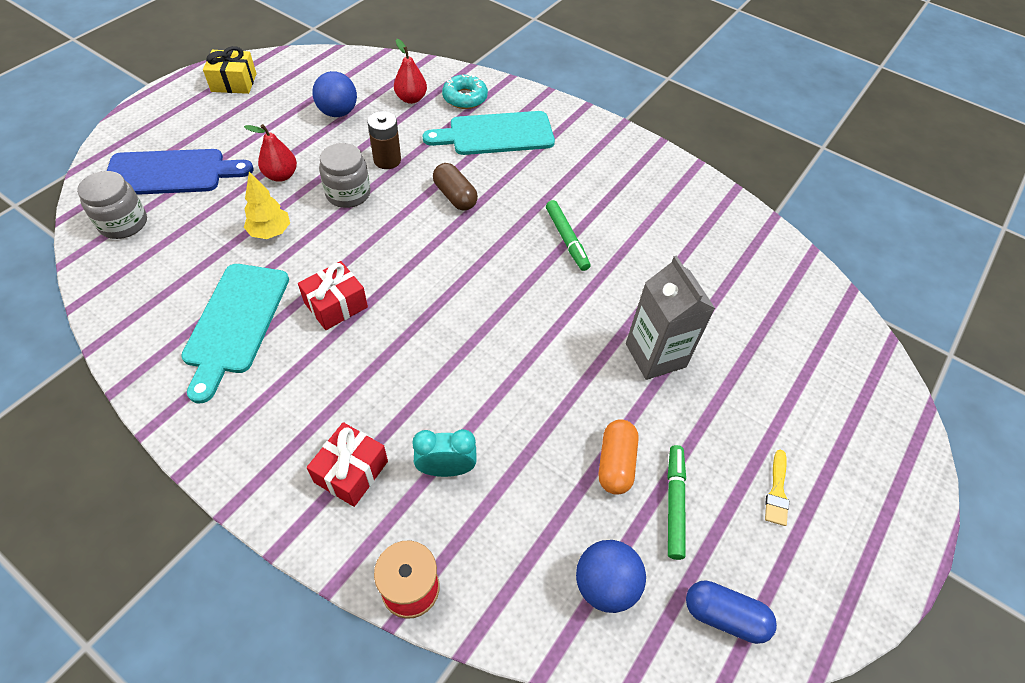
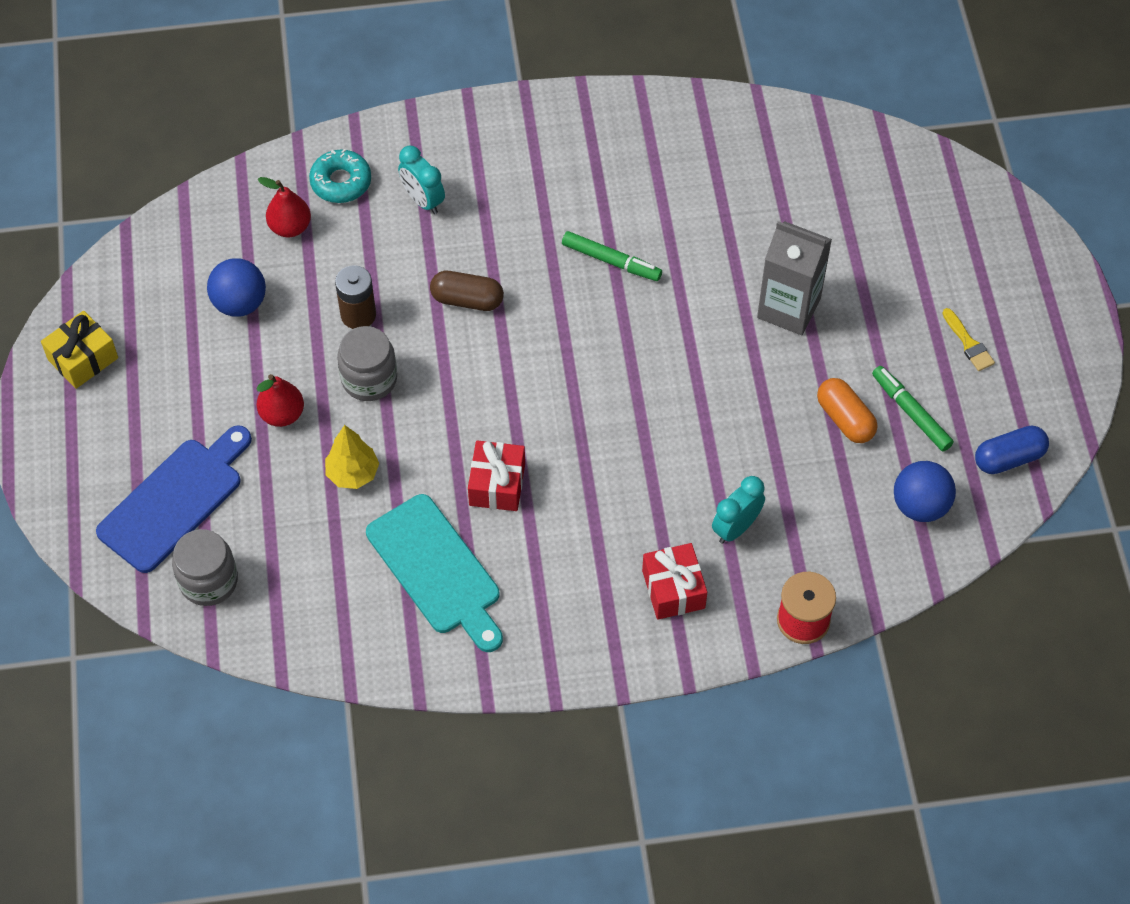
camera: 40 degrees left, 5 degrees up
turquoise cutting board [423,111,555,155] -> turquoise clock [398,146,445,214]

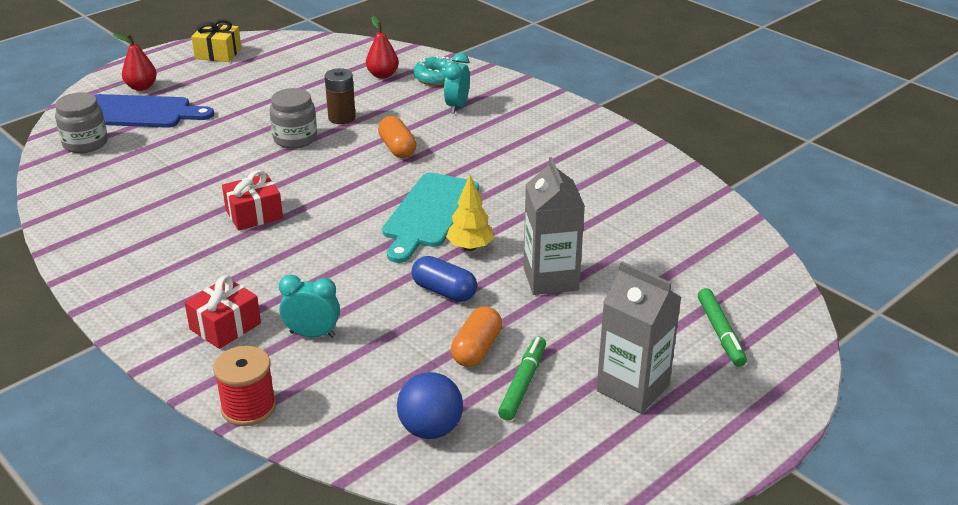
camera: 55 degrees right, 25 degrees down
blue ball [207,258,266,317] -> none
red pear [257,374,304,427] -> red pear moved to [113,34,157,91]
yellow tree [325,425,379,489] -> yellow tree moved to [446,175,494,251]
turquoise cutting board [366,494,503,652] -> turquoise cutting board moved to [382,173,479,263]
brown capsule [430,271,504,311] -> orange capsule [378,116,416,158]
green marker [562,231,662,281] -> green marker moved to [698,288,747,367]
yellow brush [942,308,995,371] -> grey carton [597,261,681,414]
blue capsule [975,426,1049,474] -> blue capsule moved to [411,256,477,302]

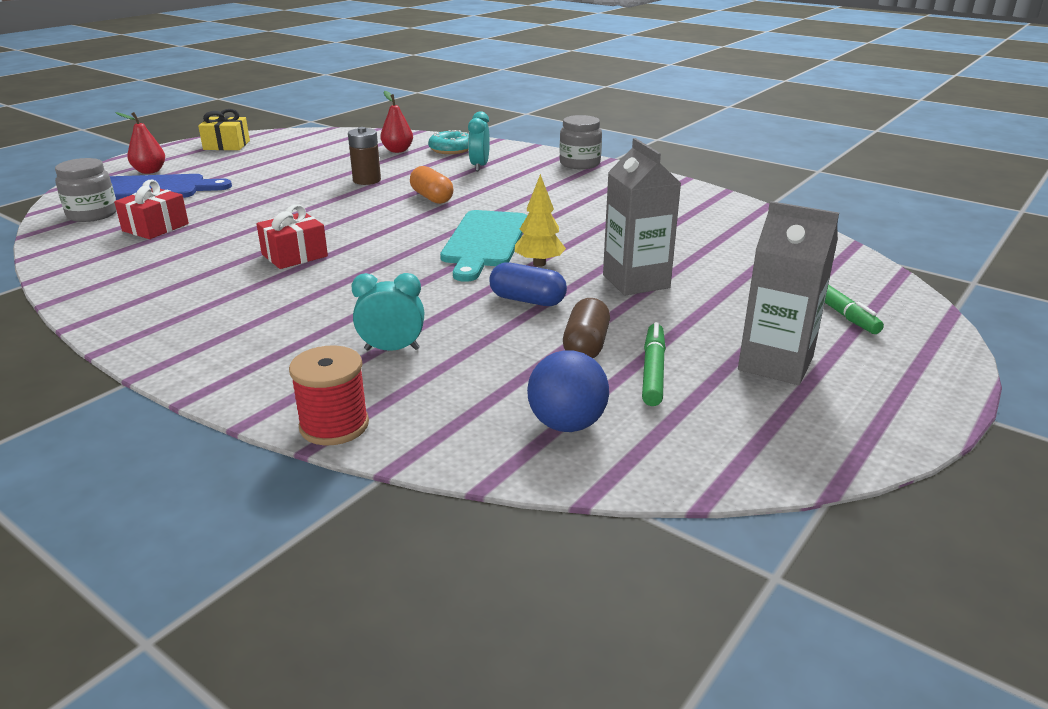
camera: 10 degrees left, 5 degrees down
red gift [184,275,261,349] -> red gift moved to [114,180,189,239]
grey jar [270,88,317,149] -> grey jar moved to [559,115,602,169]
orange capsule [451,306,502,367] -> brown capsule [563,298,610,358]

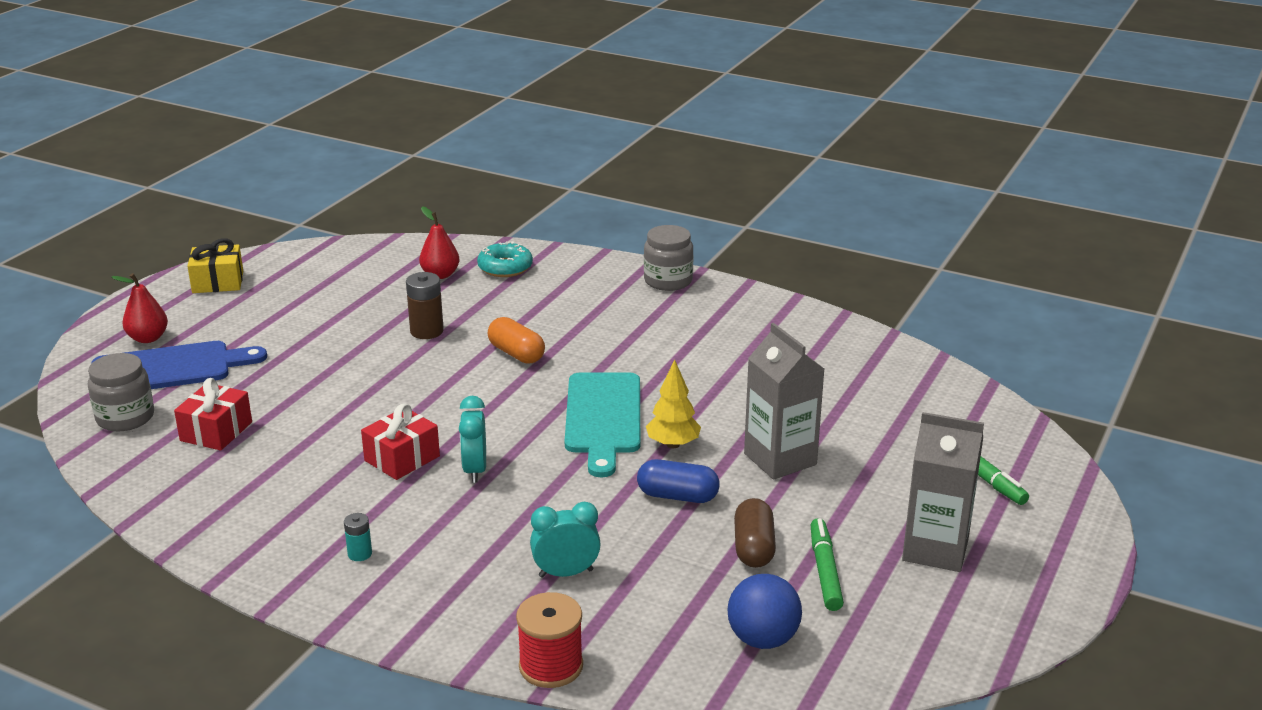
camera: 10 degrees left, 0 degrees up
turquoise clock [468,111,490,171] -> turquoise clock moved to [459,396,486,483]
none -> turquoise battery [344,513,372,561]

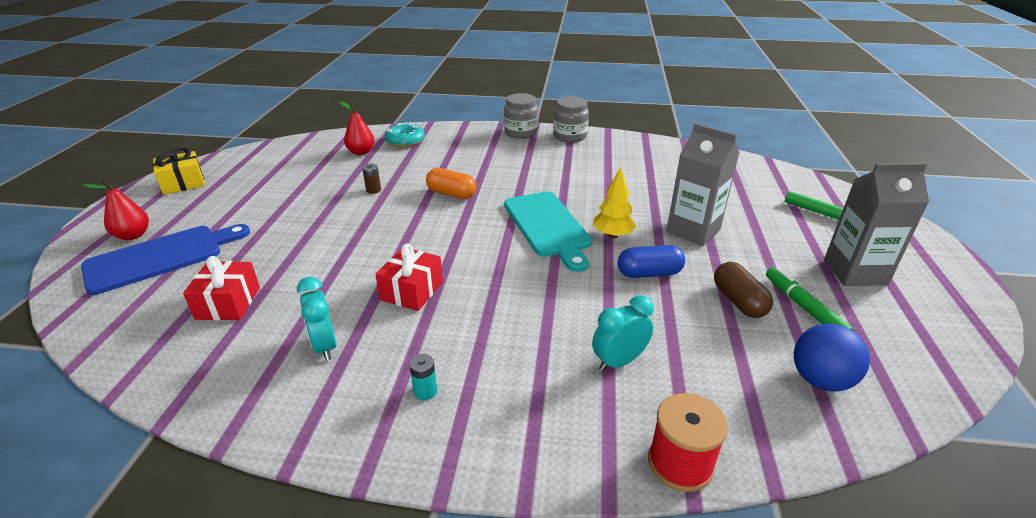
camera: 20 degrees left, 5 degrees up
grey jar [88,353,154,431] -> grey jar moved to [553,97,589,143]
brown battery [406,272,444,339] -> brown battery [362,164,381,194], size x0.58
turquoise clock [459,396,486,483] -> turquoise clock moved to [297,277,337,361]

